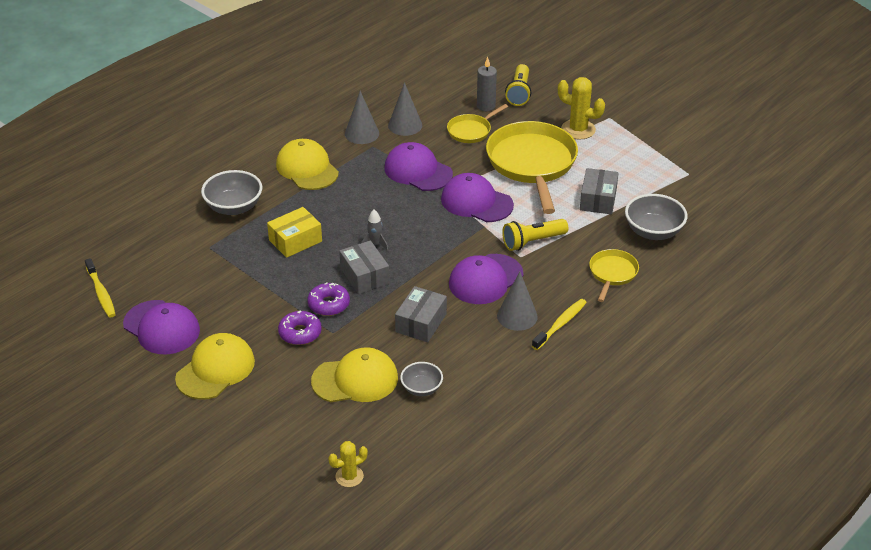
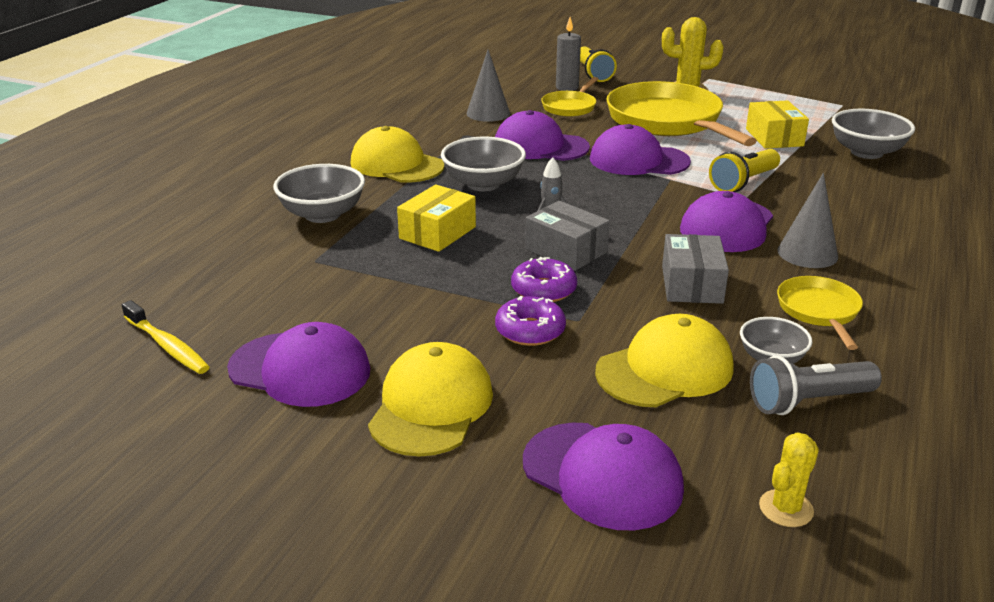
camera: 20 degrees left, 10 degrees down
grey cone [345,91,379,144] -> none
yellow toothbrush [532,299,587,350] -> none
grey box [580,168,618,214] -> yellow box [746,100,809,149]
yellow pan [589,249,639,302] -> yellow pan moved to [777,276,863,350]
none -> grey bowl [441,137,526,191]
none -> purple cap [523,422,684,530]
none -> grey flashlight [750,355,882,415]

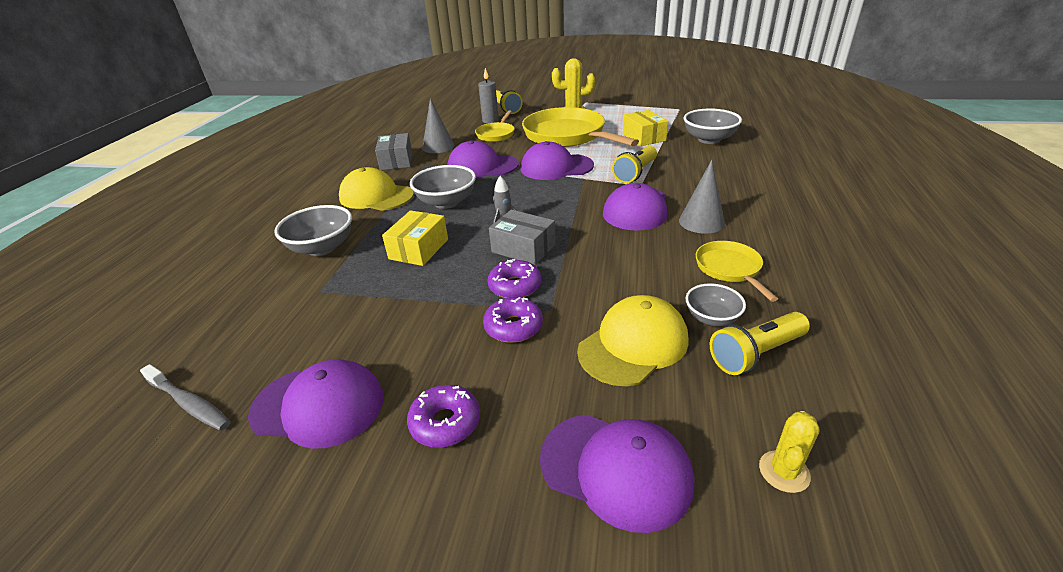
camera: 10 degrees left, 5 degrees up
yellow toothbrush [122,300,210,374] -> grey toothbrush [140,364,231,431]
yellow cap [368,342,493,457] -> purple donut [407,385,480,448]
grey box [662,234,729,304] -> grey box moved to [375,133,412,170]
grey flashlight [750,355,882,415] -> yellow flashlight [710,312,810,375]

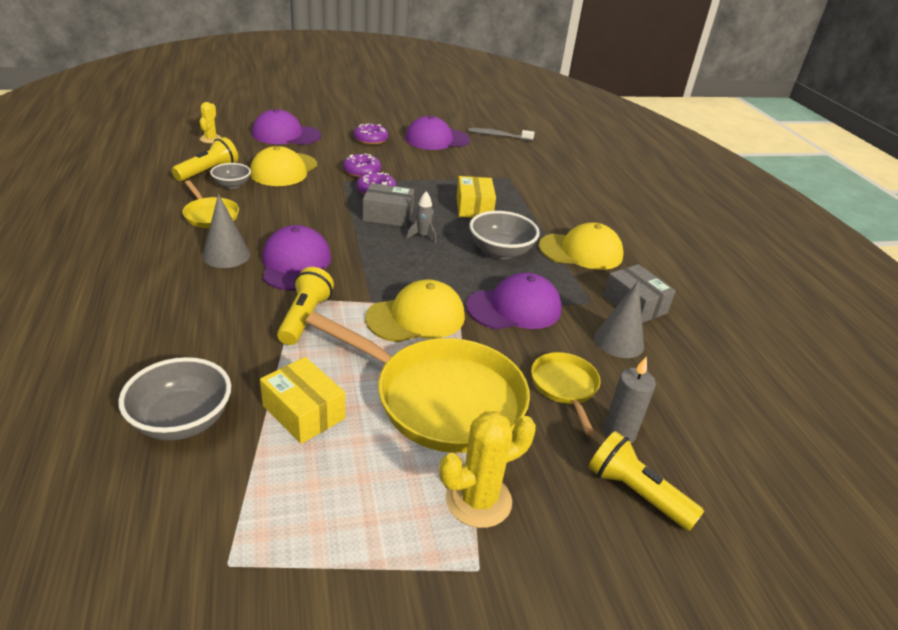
camera: 150 degrees right, 0 degrees up
grey bowl [274,205,352,256] -> none
purple cap [521,141,594,180] -> yellow cap [365,279,465,342]

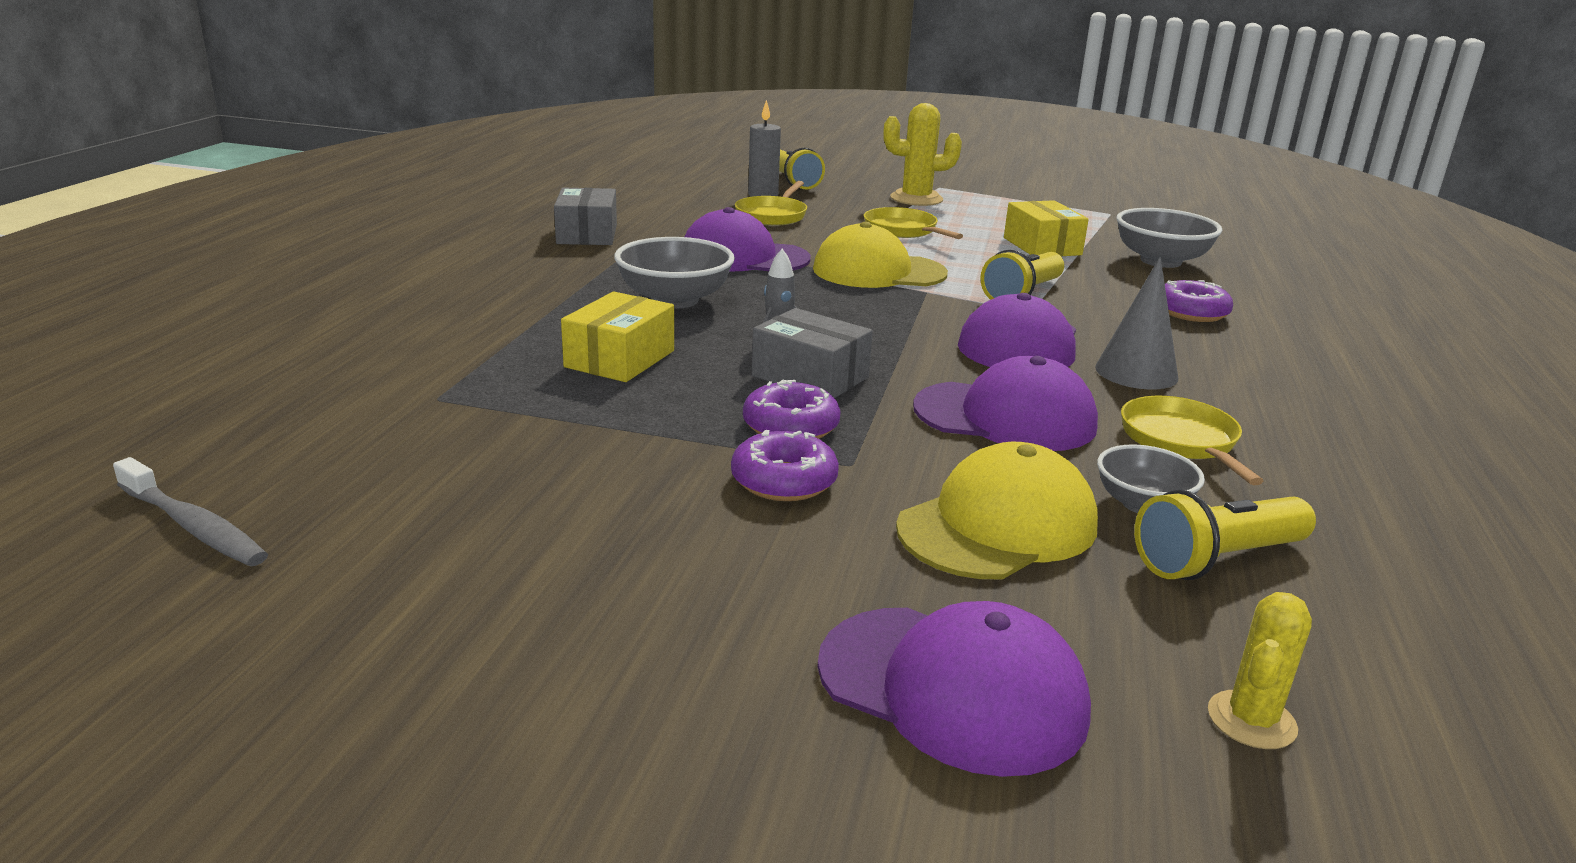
camera: 150 degrees left, 10 degrees down
yellow pan [305,312,530,453] -> yellow pan [864,207,963,239], size x0.49
purple donut [354,124,388,145] -> purple donut moved to [1165,280,1233,322]
purple cap [405,116,470,150] -> purple cap moved to [913,356,1098,451]
yellow cap [539,222,624,270] -> none
grey cone [594,280,644,358] -> none

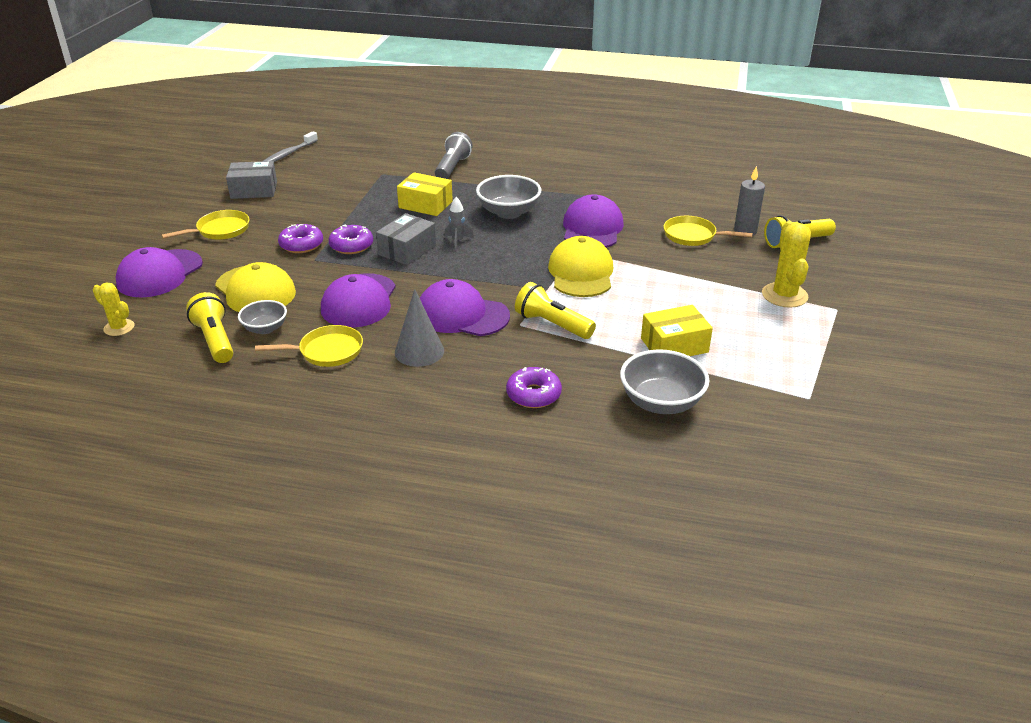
camera: 90 degrees right, 10 degrees up
grey box [554,188,617,245] -> grey box moved to [226,161,277,199]
yellow pan [864,207,963,239] -> yellow pan moved to [161,210,249,240]
none -> grey flashlight [435,132,473,179]

